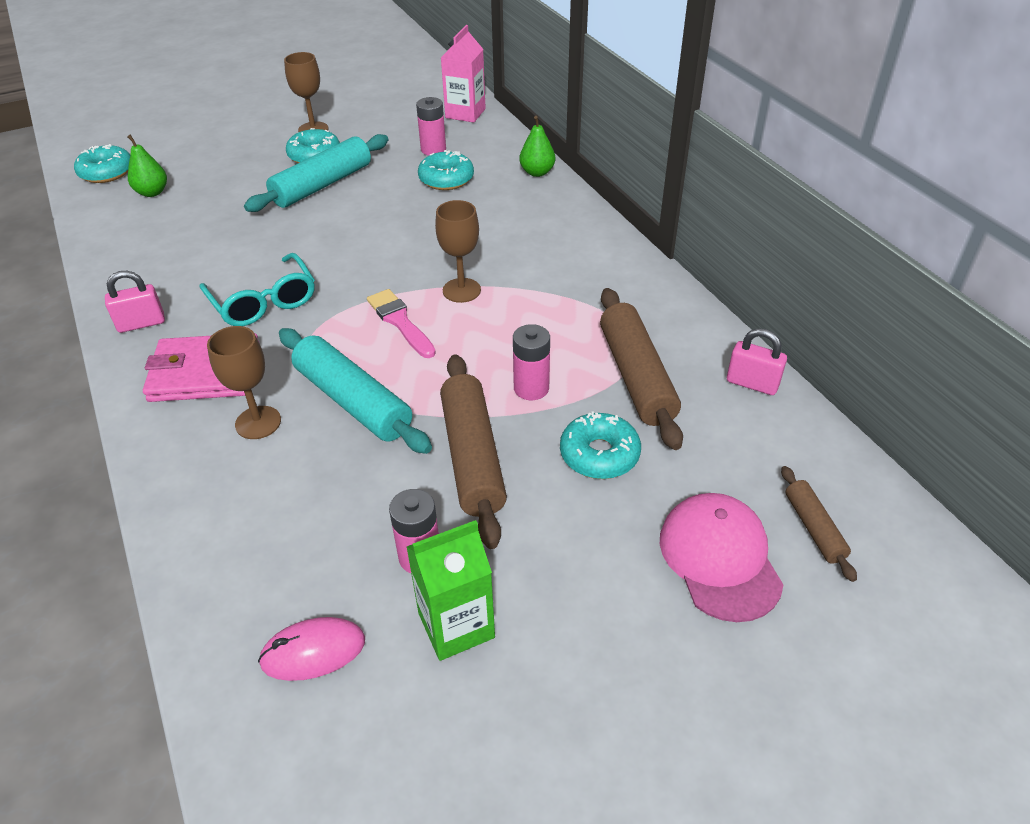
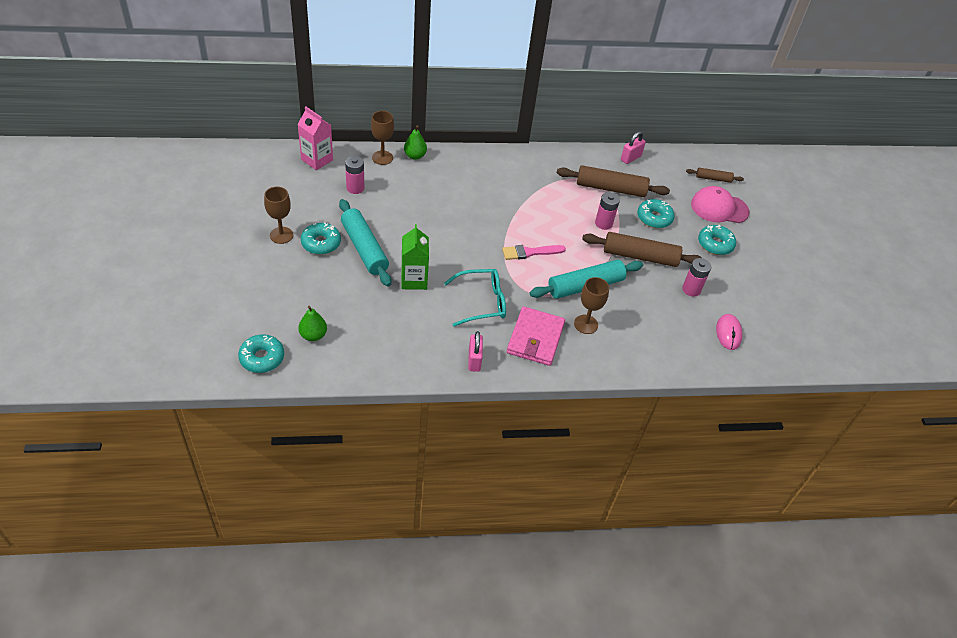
camera: 75 degrees left, 5 degrees up
green carton [407,520,495,661] -> green carton moved to [401,224,429,290]
turquoise donut [418,150,474,190] -> turquoise donut moved to [698,225,736,255]
brown goblet [435,200,481,303] -> brown goblet moved to [371,111,394,165]

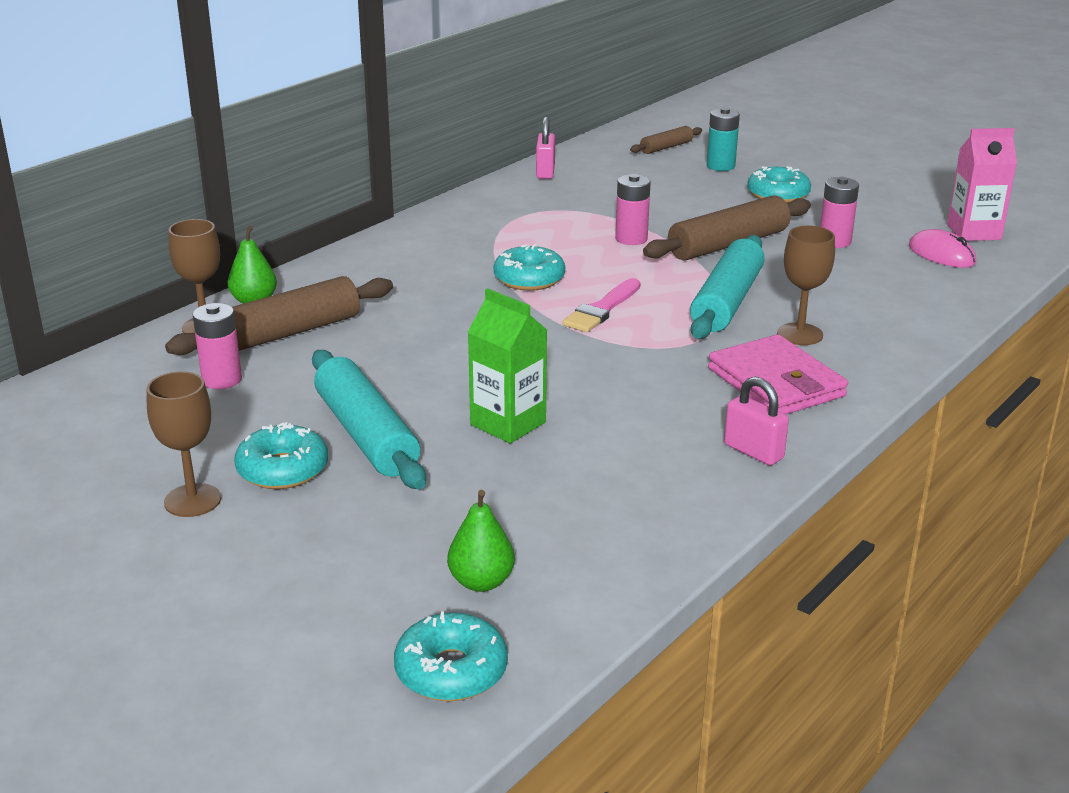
camera: 40 degrees left, 20 degrees down
pink carton [297,106,333,170] -> pink carton moved to [947,128,1017,241]
turquoise rolling pin [339,199,391,287] -> turquoise rolling pin turned 45 degrees clockwise [312,350,426,489]
turquoise glasses [444,269,506,327] -> none
brown rolling pin [557,165,670,197] -> brown rolling pin moved to [165,276,393,355]
turquoise donut [637,199,675,228] -> turquoise donut moved to [493,244,565,291]
pink cap [691,186,750,223] -> turquoise battery [707,107,740,171]

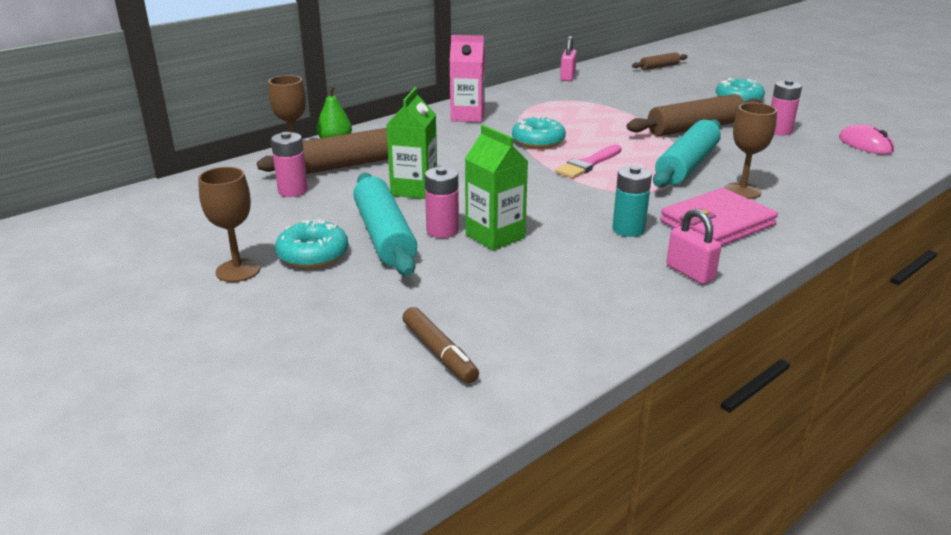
camera: 10 degrees right, 0 degrees up
turquoise donut [394,612,508,701] -> none
green pear [447,490,515,592] -> brown marker [403,307,479,383]
pink battery [615,174,651,245] -> pink battery moved to [425,167,459,238]
turquoise battery [707,107,740,171] -> turquoise battery moved to [612,166,652,237]
pink wallet [708,334,848,414] -> pink wallet turned 75 degrees clockwise [660,188,778,246]
pink carton [947,128,1017,241] -> pink carton moved to [450,35,485,122]
none -> green carton [386,87,437,199]

